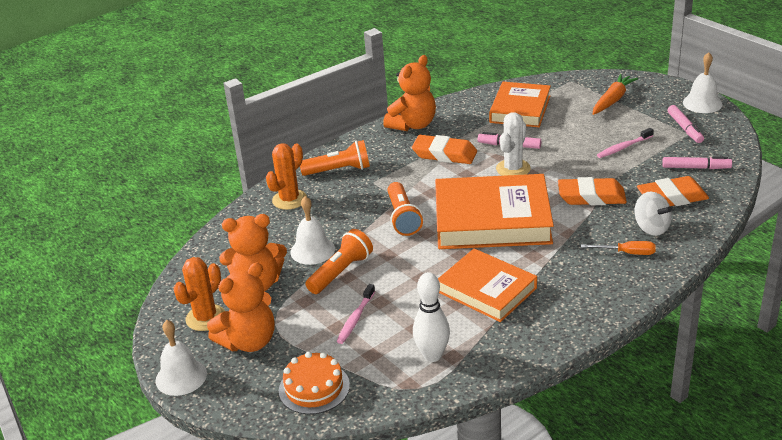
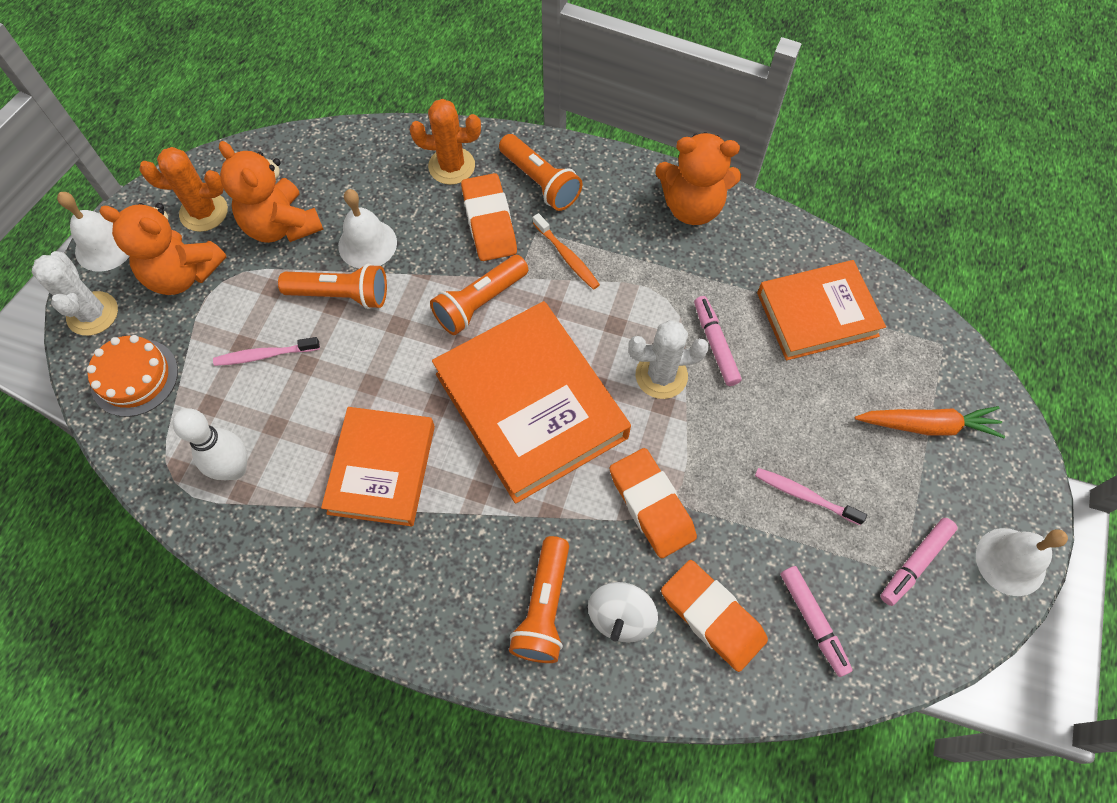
camera: 55 degrees right, 30 degrees up
orange eraser [412,135,477,164] -> orange eraser moved to [461,173,517,261]
orange screwdriver [581,241,656,255] -> orange flashlight [509,536,569,663]
none -> white cactus [32,251,118,336]
none -> orange toothbrush [533,213,600,290]

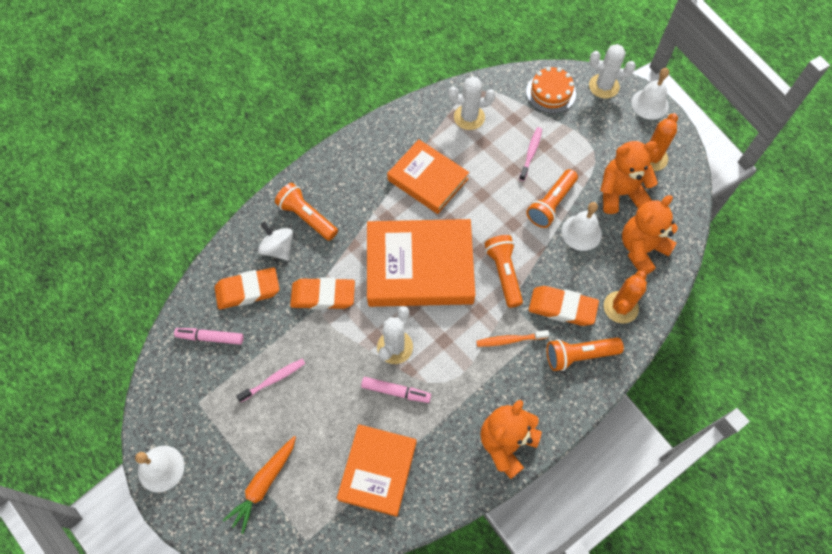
camera: 120 degrees right, 0 degrees up
orange teddy bear [99,203,226,295] -> orange teddy bear moved to [622,195,678,275]
white bowling pin [172,408,247,480] -> white cactus [448,76,495,130]
pink marker [880,518,957,606] -> none

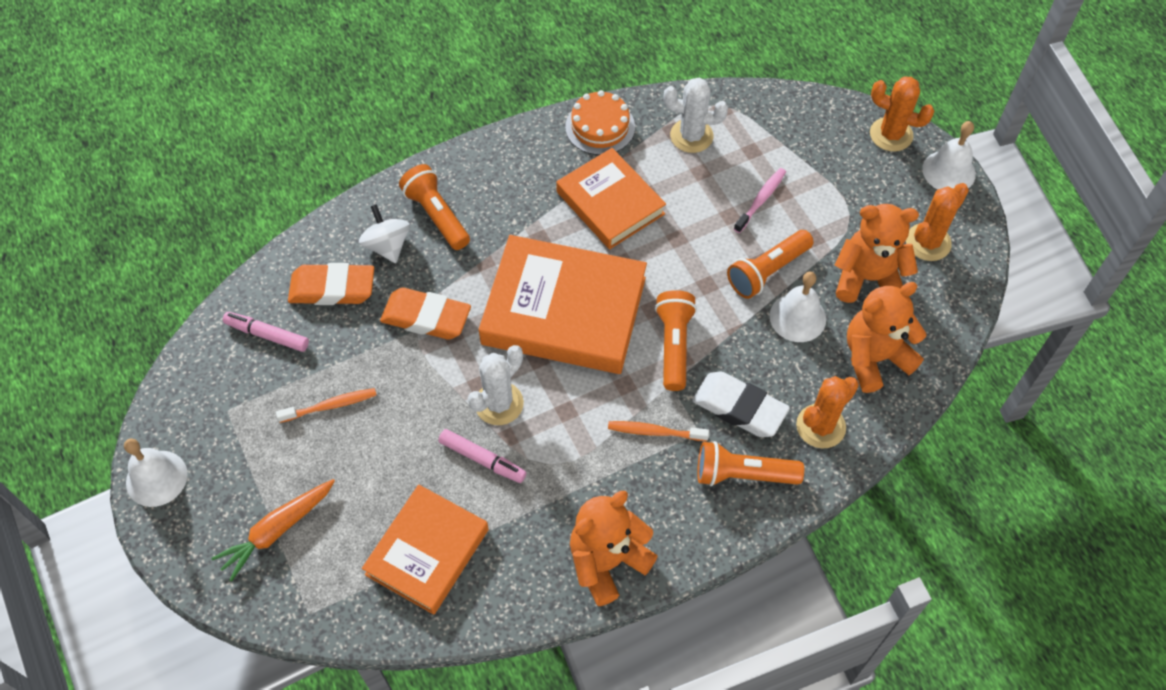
camera: 15 degrees right, 5 degrees down
pink toothbrush [236,359,305,402] -> orange toothbrush [276,388,376,423]
orange cake [526,67,576,114] -> orange cake moved to [565,90,635,155]
orange eraser [529,286,599,326] -> white eraser [692,372,790,437]
white cactus [589,44,636,98] -> orange cactus [870,77,934,151]

